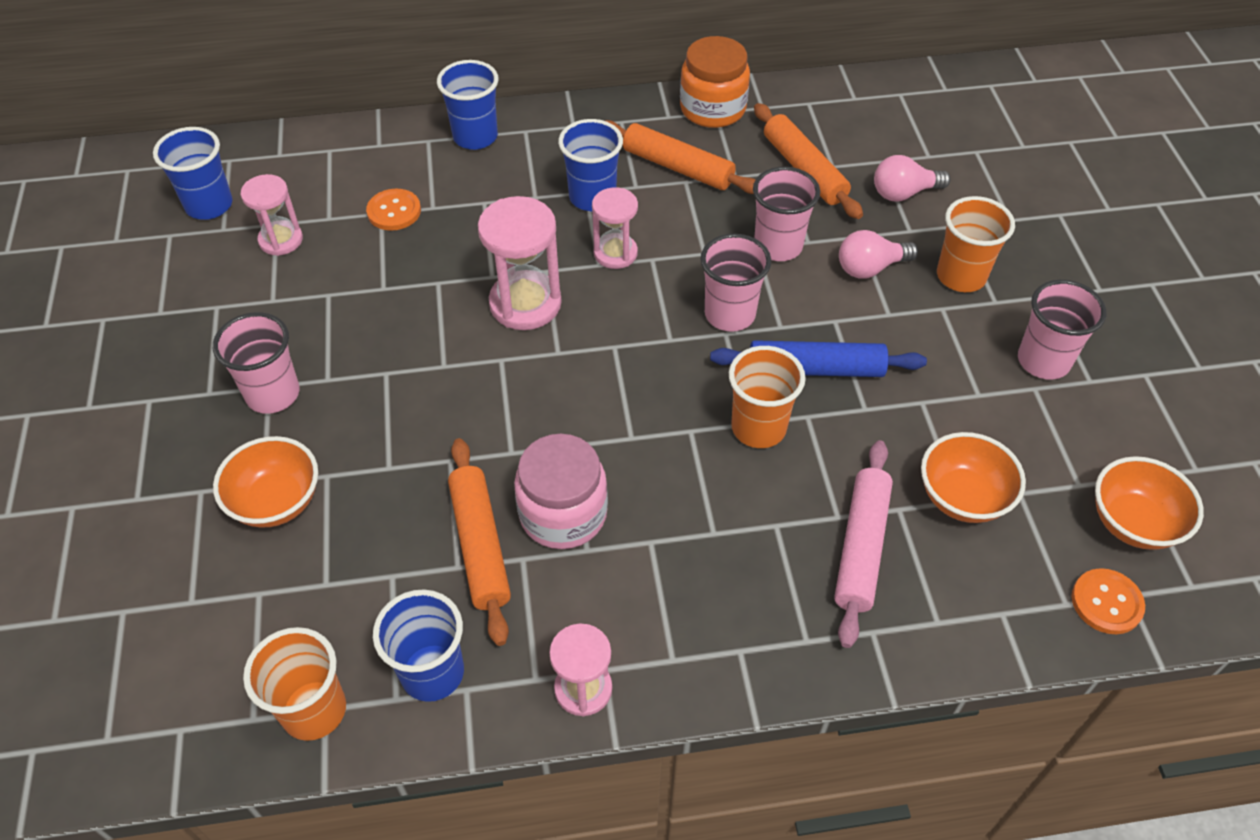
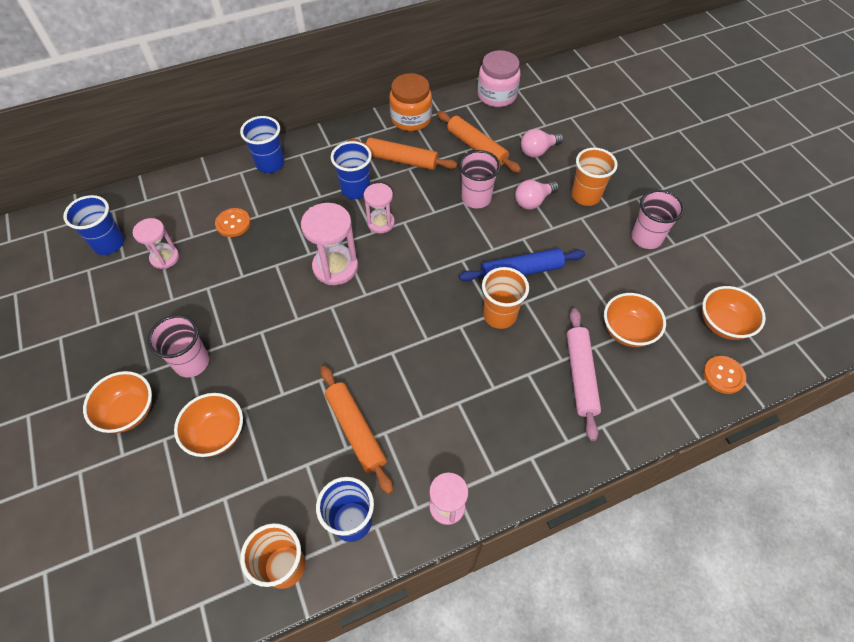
camera: 15 degrees left, 5 degrees up
pink jar [514,434,608,549] -> pink jar moved to [477,50,520,107]
pink cup [700,234,771,332] -> none
none -> orange bowl [83,371,152,433]

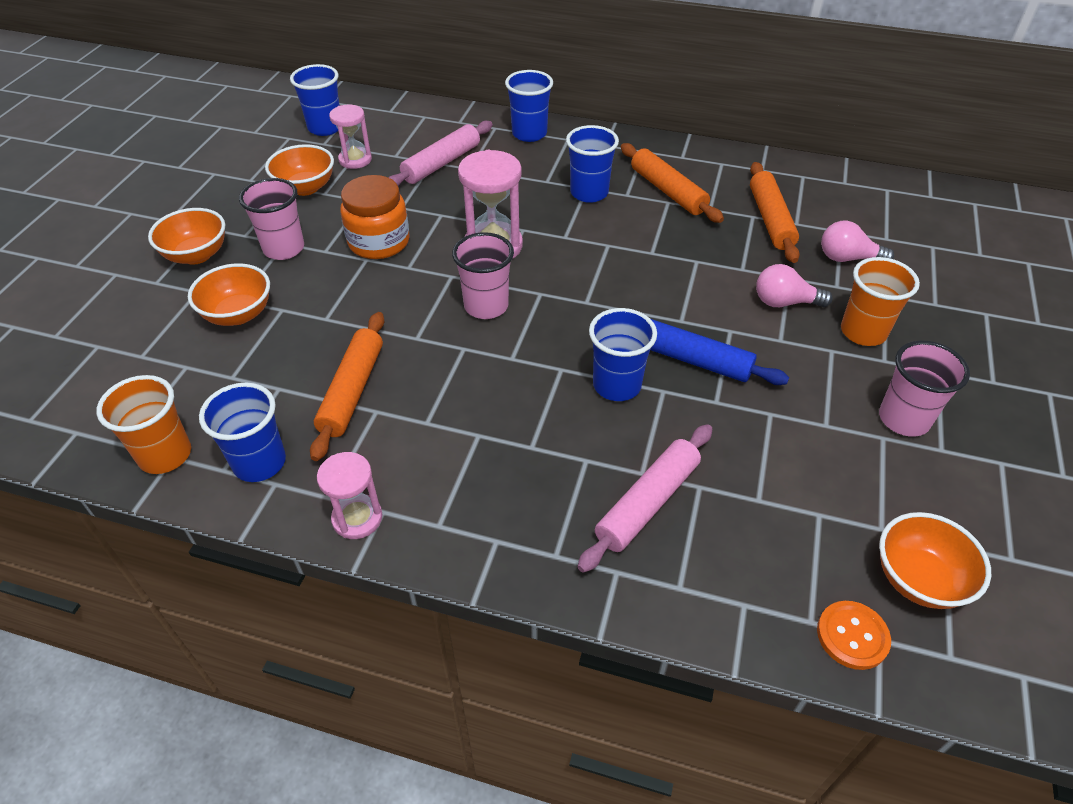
camera: 40 degrees right, 10 degrees down
orange button [215,208,251,237] -> pink rolling pin [388,121,493,186]
pink hourglass [364,183,395,233] -> none
orange jar [389,73,432,131] -> orange jar moved to [340,175,410,259]
pink cup [459,150,501,208] -> pink cup moved to [452,232,514,319]
pink jar [477,50,520,107] -> none
orange cup [482,267,529,329] -> blue cup [589,308,657,401]
orange bowl [604,293,666,347] -> orange bowl moved to [265,144,334,196]

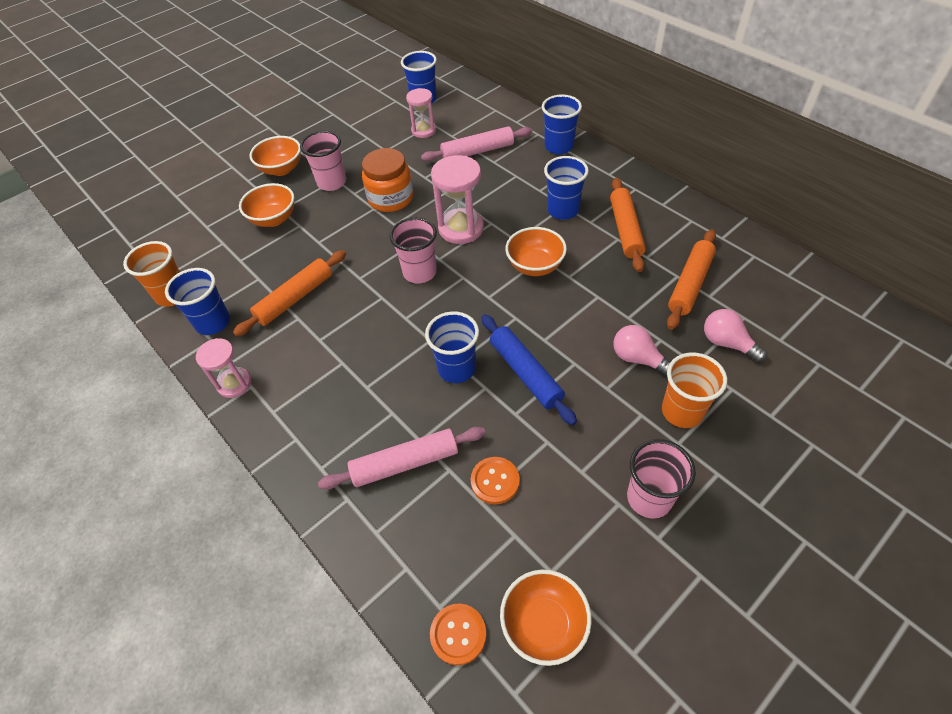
camera: 35 degrees right, 5 degrees up
orange bowl [265,144,334,196] -> orange bowl moved to [505,227,567,276]
none -> orange button [471,457,520,504]

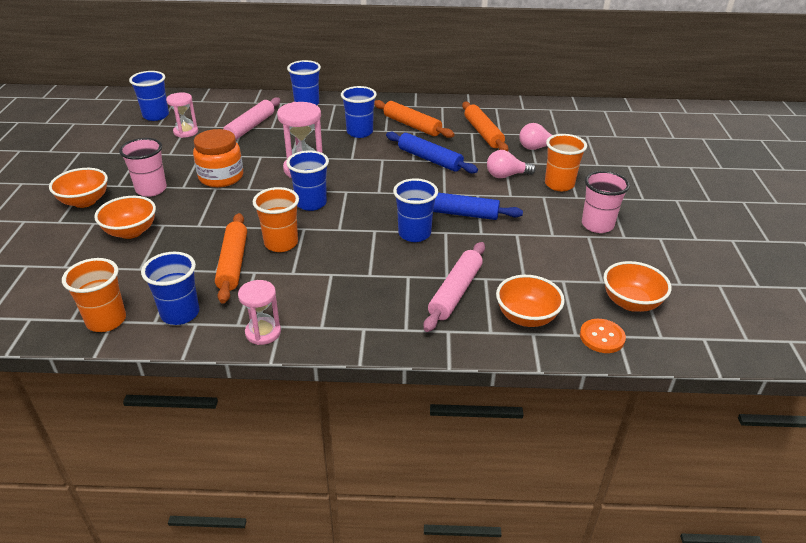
camera: 50 degrees left, 15 degrees down
pink cup [389,217,437,283] -> blue cup [286,150,329,211]
orange button [471,457,520,504] -> none
orange bowl [505,227,567,276] -> orange bowl moved to [496,275,565,327]
none -> orange cup [253,187,299,252]
none -> blue rolling pin [386,132,478,173]

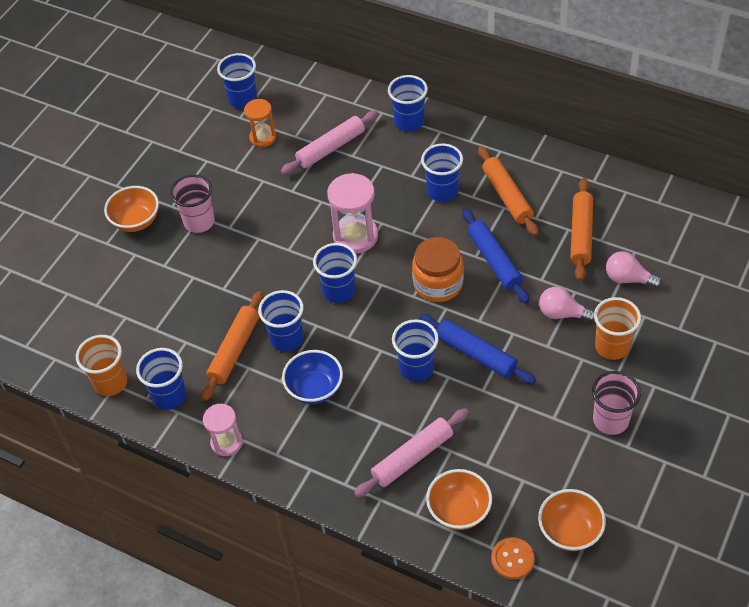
camera: 30 degrees right, 15 degrees up
orange bowl [94,196,156,239] -> none
pink hourglass [166,92,198,138] -> orange hourglass [244,99,276,147]
orange jar [193,129,243,187] -> orange jar moved to [412,237,464,302]
orange cup [253,187,299,252] -> blue cup [258,290,304,352]
none -> blue bowl [282,350,343,404]

